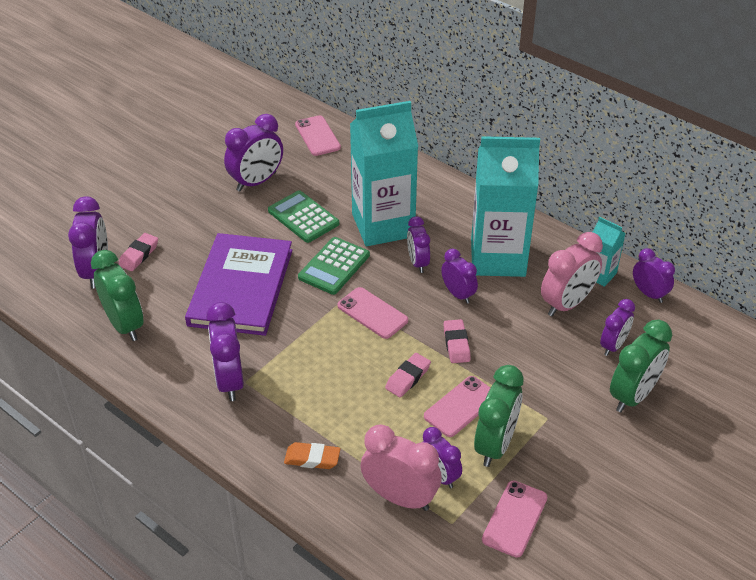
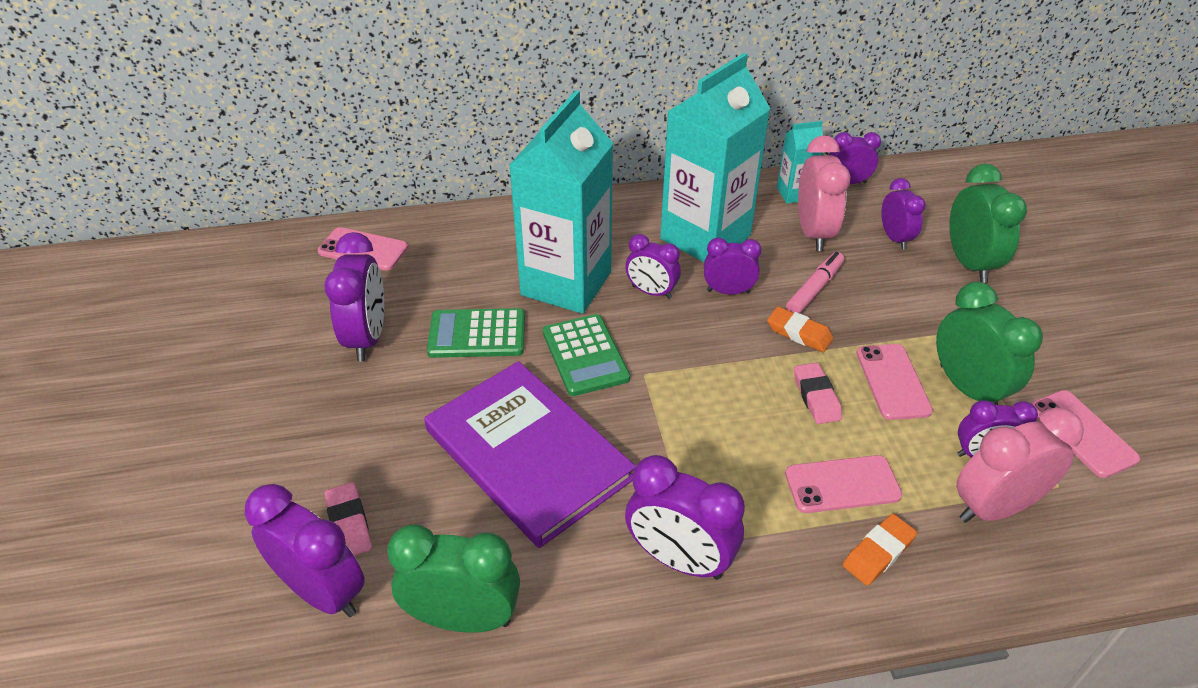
camera: 50 degrees left, 0 degrees up
pink phone [337,287,408,339] -> pink phone moved to [785,455,902,513]
pink eraser [444,319,471,363] -> orange eraser [767,307,833,352]
none -> pink marker [786,252,844,314]

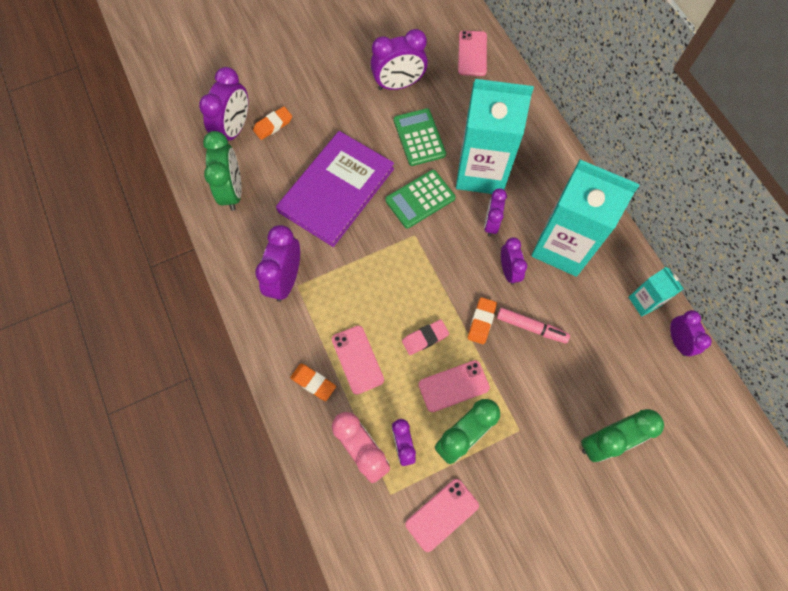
camera: 75 degrees right, 25 degrees up
pink eraser [325,482,372,556] -> orange eraser [253,106,292,140]
pink clock [798,135,851,251] -> none
purple clock [881,178,926,250] -> none

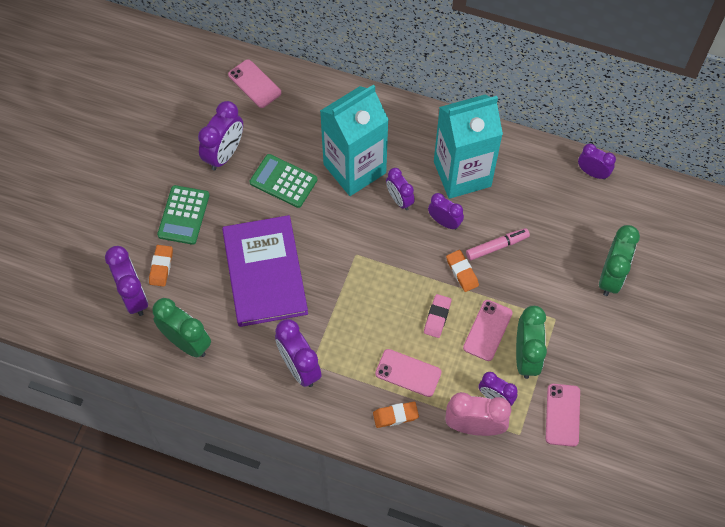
camera: 45 degrees left, 5 degrees down
green calculator [385,170,456,228] -> green calculator moved to [157,185,209,245]
turquoise carton [628,267,684,317] -> none

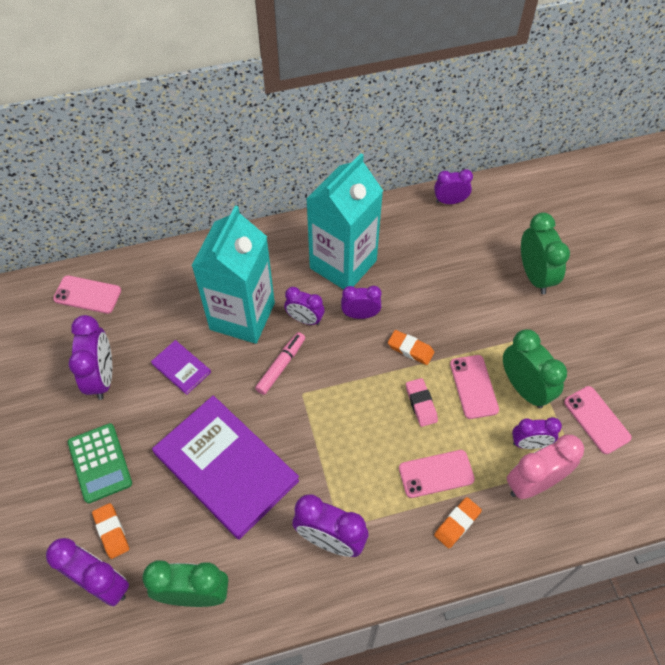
camera: 35 degrees left, 5 degrees down
green calculator [250,154,317,208] -> purple book [151,340,211,395]
pink marker [466,228,530,261] -> pink marker moved to [255,332,305,395]

